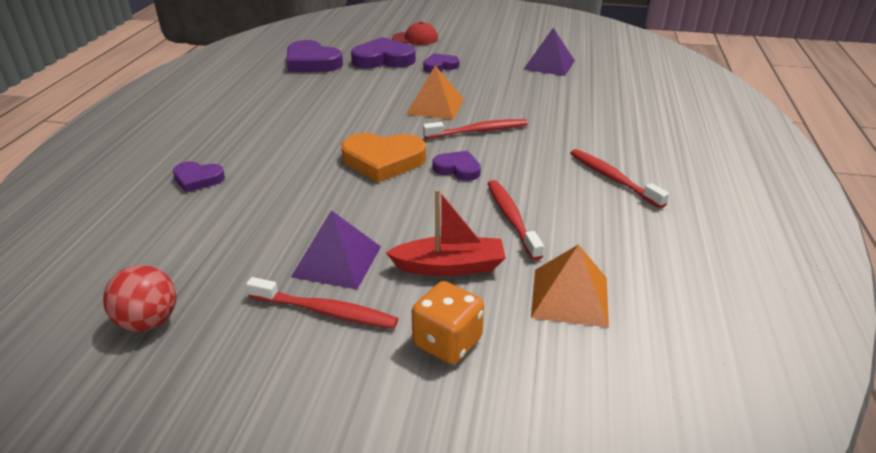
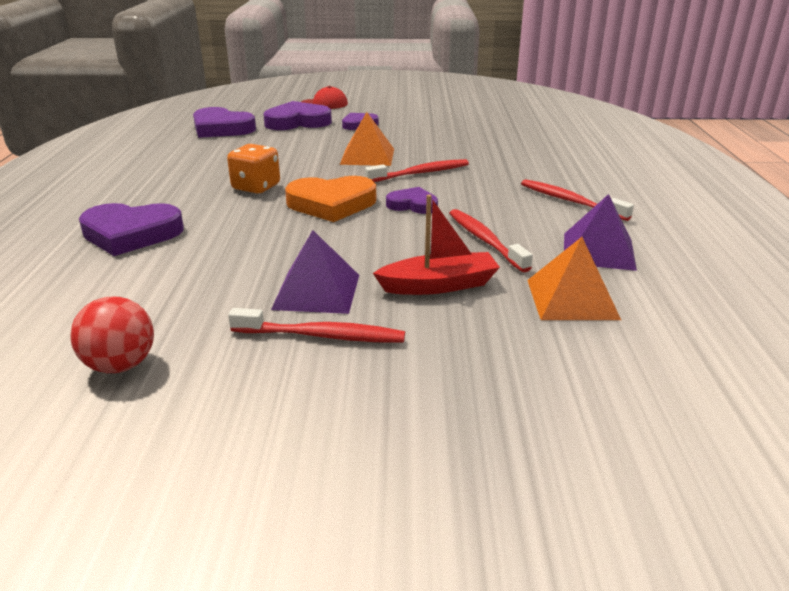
camera: 10 degrees left, 5 degrees down
purple heart [173,161,225,193] -> purple heart [79,203,184,256], size x1.73
orange dice [412,281,484,365] -> orange dice moved to [227,144,280,193]
purple pyramid [523,28,575,76] -> purple pyramid moved to [564,194,637,271]

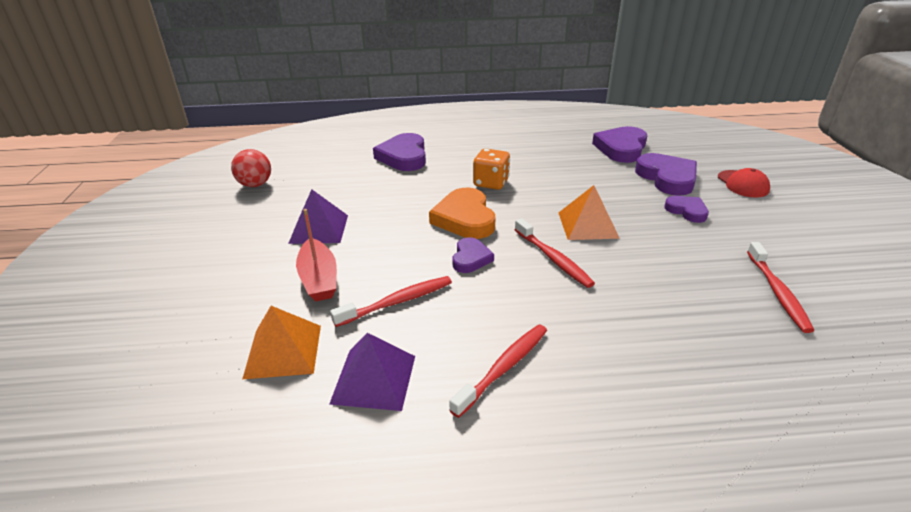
camera: 85 degrees right, 5 degrees up
red toothbrush [228,308,405,343] -> red toothbrush moved to [747,242,814,333]

